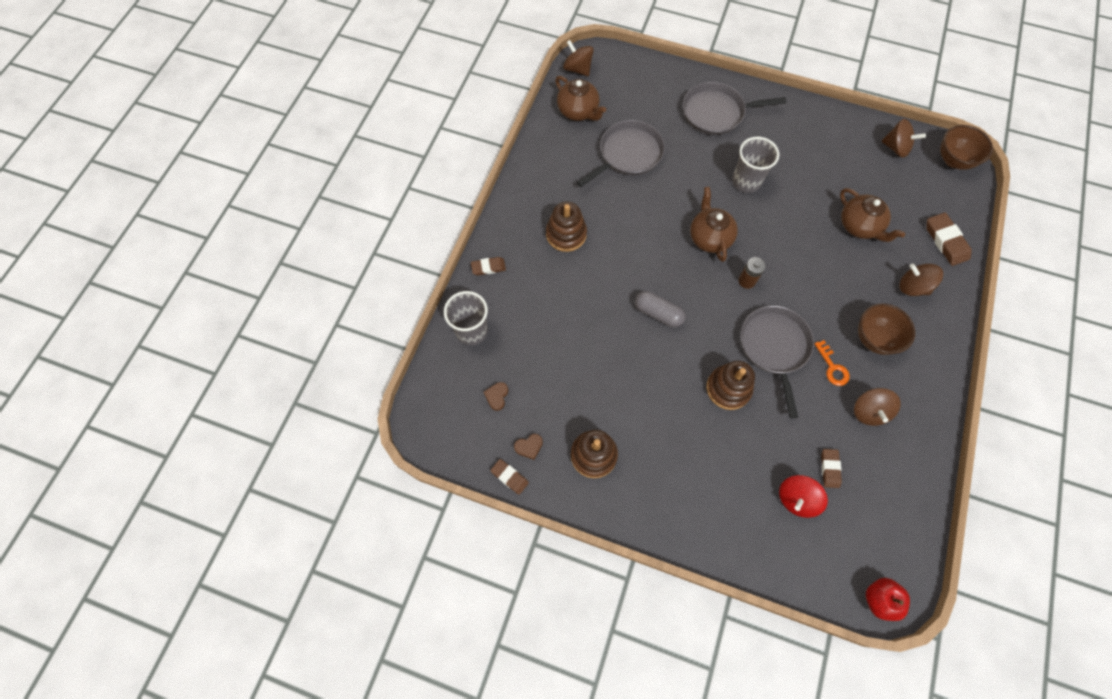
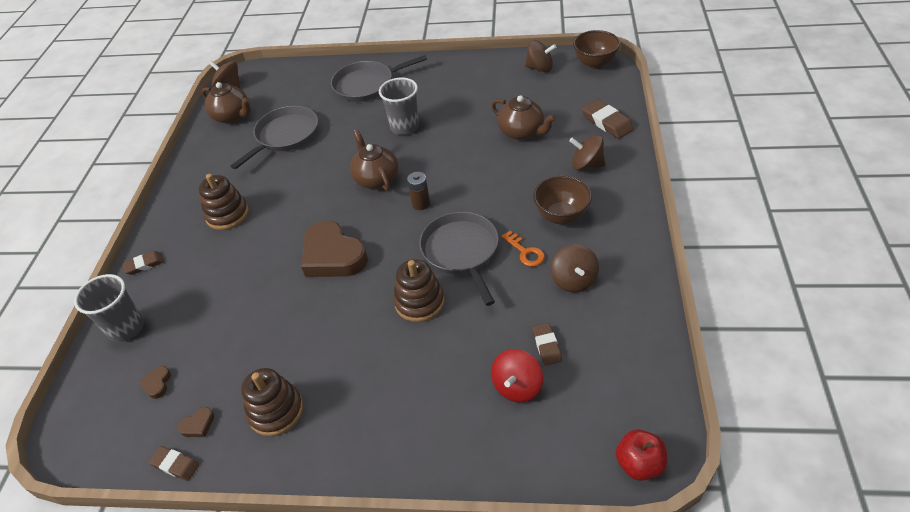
camera: 10 degrees left, 20 degrees down
grey capsule [635,291,686,327] -> brown heart [301,221,368,277]

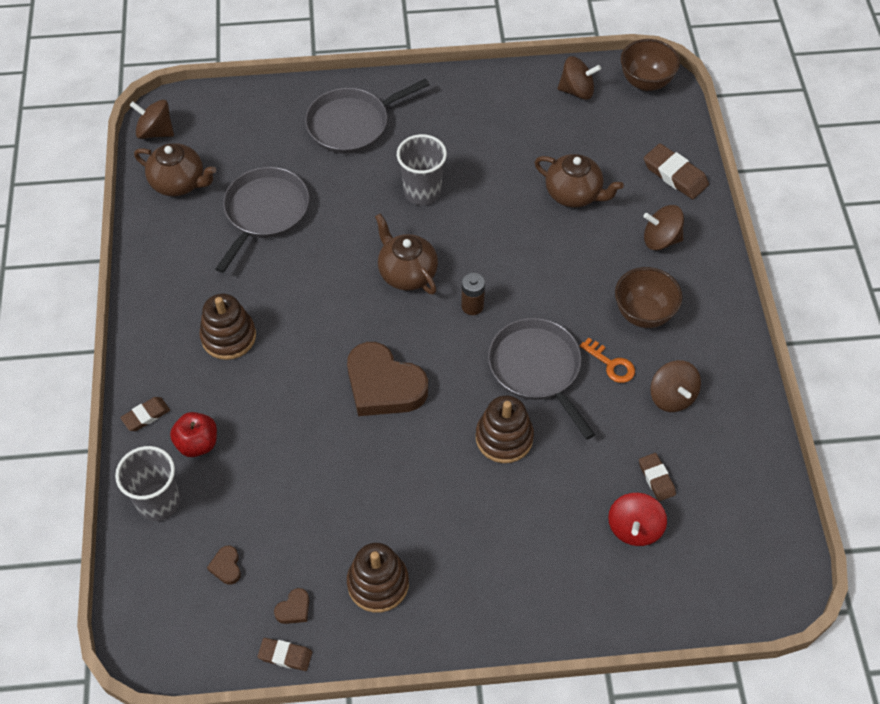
camera: 15 degrees left, 10 degrees up
red apple [616,429,667,481] -> red apple moved to [170,412,217,457]

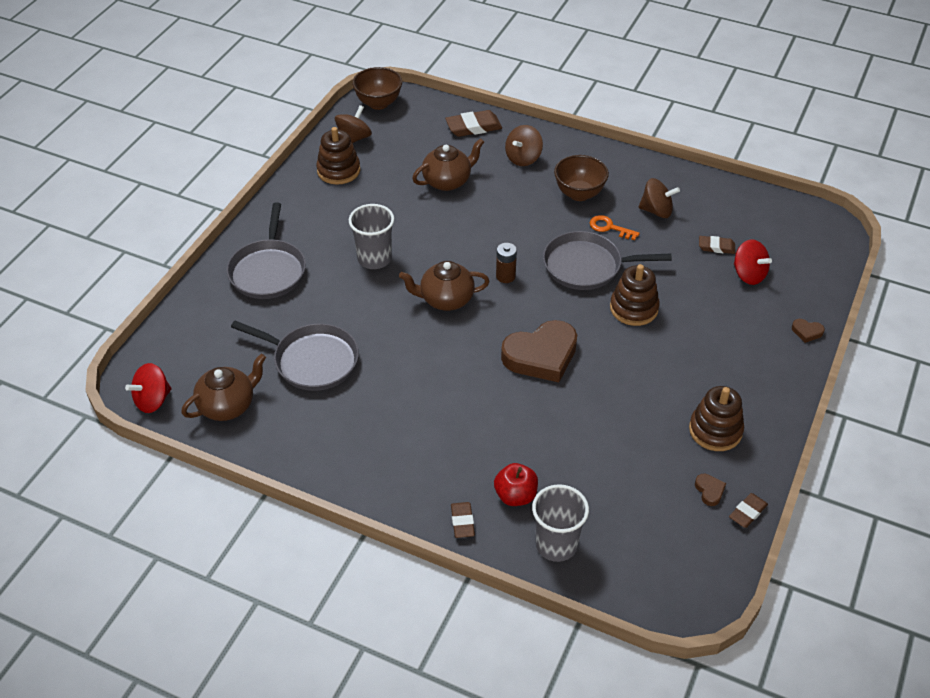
camera: 60 degrees left, 10 degrees down
brown spinning top [129,100,174,139] -> red spinning top [125,363,172,413]
brown stacking toy [199,294,256,360] -> brown stacking toy moved to [316,127,360,185]
brown heart [207,546,241,585] -> brown heart moved to [792,319,825,343]
grey pan [216,167,309,273] -> grey pan turned 150 degrees clockwise [231,321,359,391]
orange key [580,338,635,383] -> orange key turned 135 degrees counterclockwise [590,215,640,240]

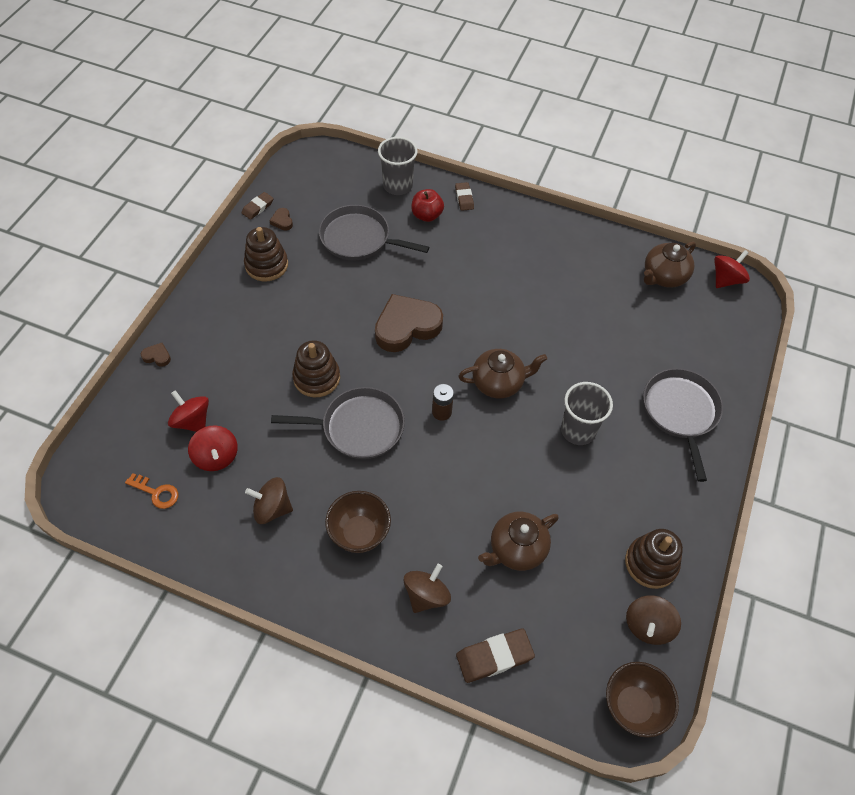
camera: 175 degrees right, 10 degrees up
grey pan [231,321,359,391] -> grey pan moved to [319,205,429,261]
orange key [590,215,640,240] -> orange key moved to [125,473,178,509]
brown eraser [699,236,735,254] -> red spinning top [188,426,238,471]

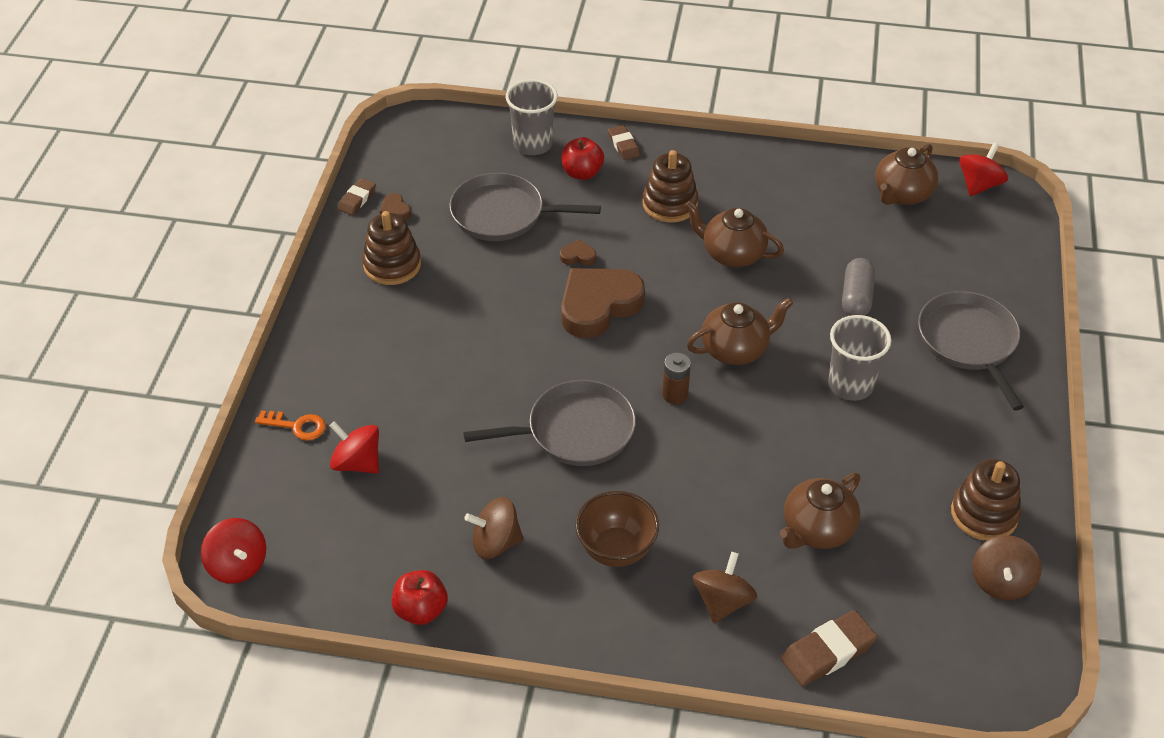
camera: 10 degrees left, 10 degrees down
orange key [125,473,178,509] -> orange key moved to [255,411,326,441]
brown heart [141,343,171,367] -> brown heart moved to [560,239,596,265]
red spinning top [188,426,238,471] -> red spinning top moved to [201,518,266,584]
brown stacking toy [292,340,340,397] -> brown stacking toy moved to [642,150,698,223]
brown bowl [606,662,679,738] -> none
none -> red apple [392,570,448,625]
none -> brown teapot [684,201,784,267]
none -> grey capsule [842,258,875,316]

